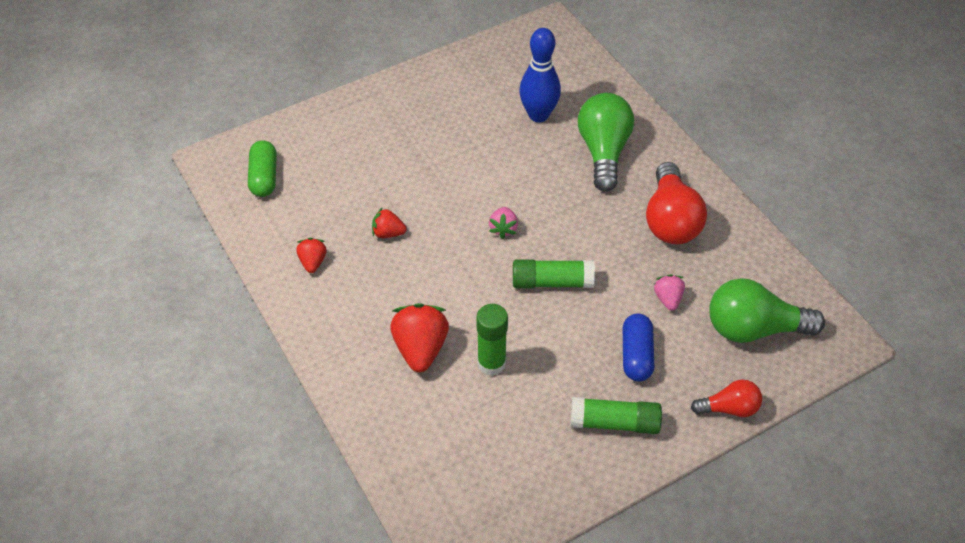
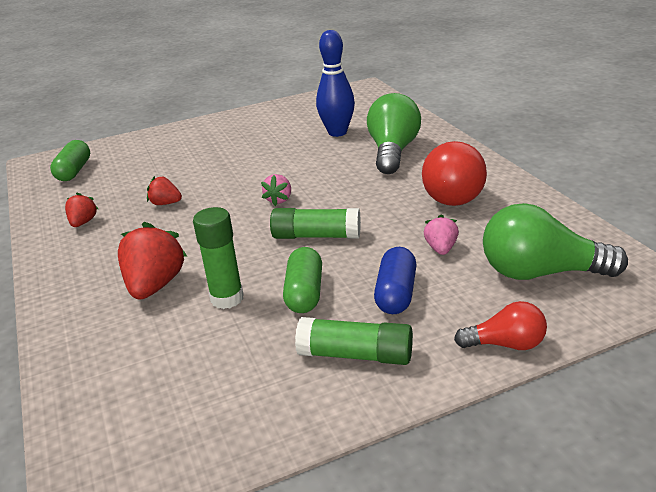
camera: 10 degrees right, 20 degrees down
none -> green capsule [283,247,322,313]

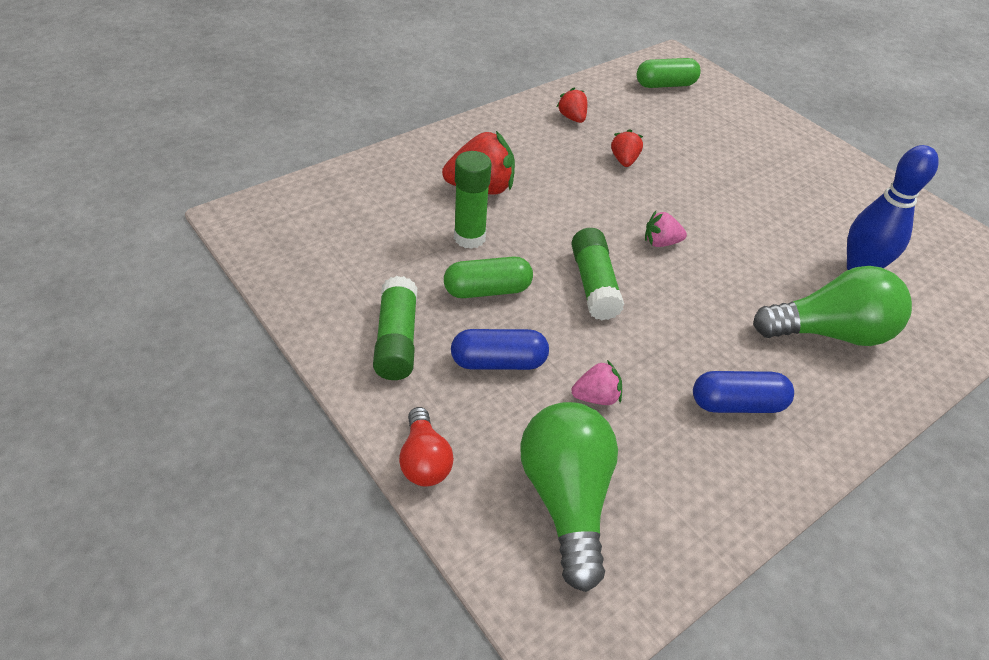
camera: 70 degrees right, 15 degrees up
red strawberry [65,193,98,227] -> red strawberry turned 105 degrees counterclockwise [557,87,587,123]
red light bulb [422,141,487,206] -> blue capsule [693,371,794,413]

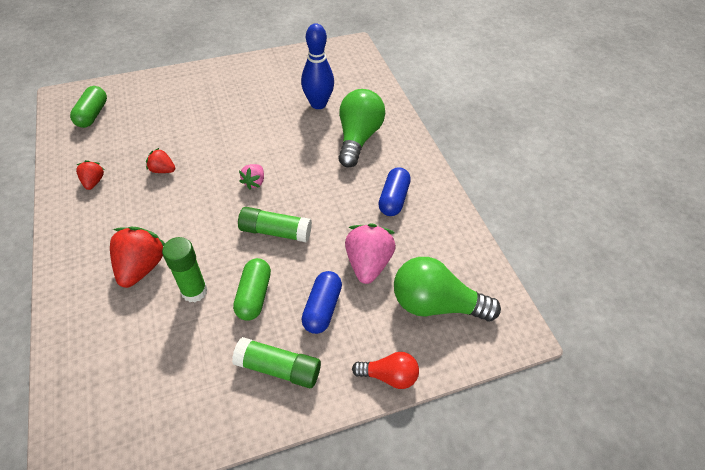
camera: 70 degrees left, 5 degrees up
red strawberry [557,87,587,123] -> red strawberry turned 90 degrees clockwise [76,160,104,190]
pink strawberry [572,360,622,405] -> pink strawberry [345,224,396,284], size x1.82

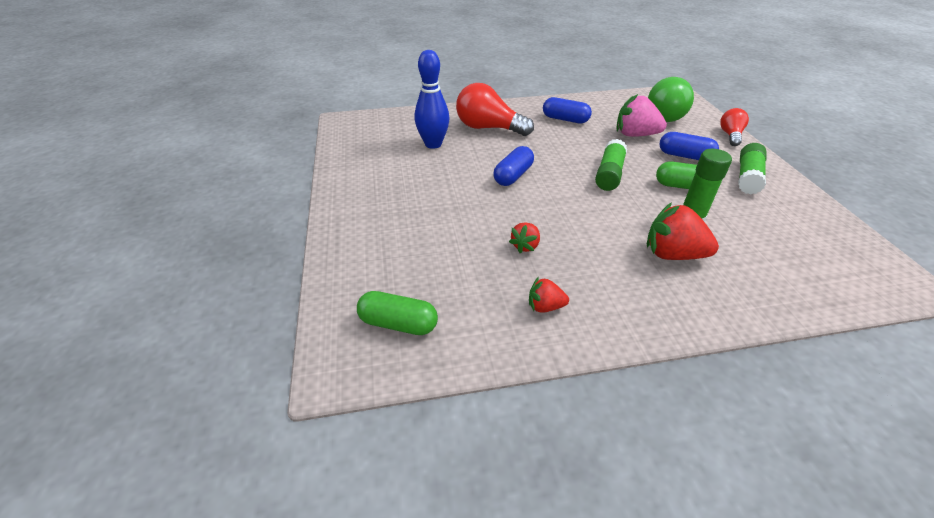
camera: 80 degrees left, 10 degrees down
pink strawberry [239,164,264,190] -> none
green light bulb [338,89,385,168] -> red light bulb [456,83,534,136]
none -> blue capsule [493,146,534,186]

